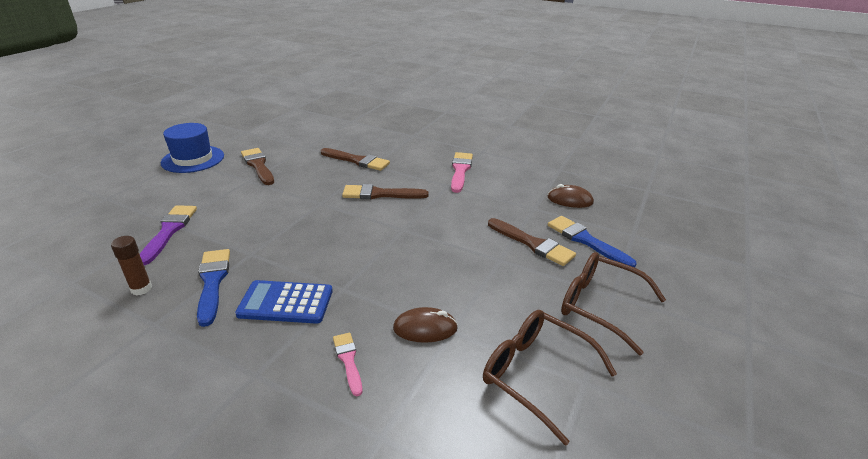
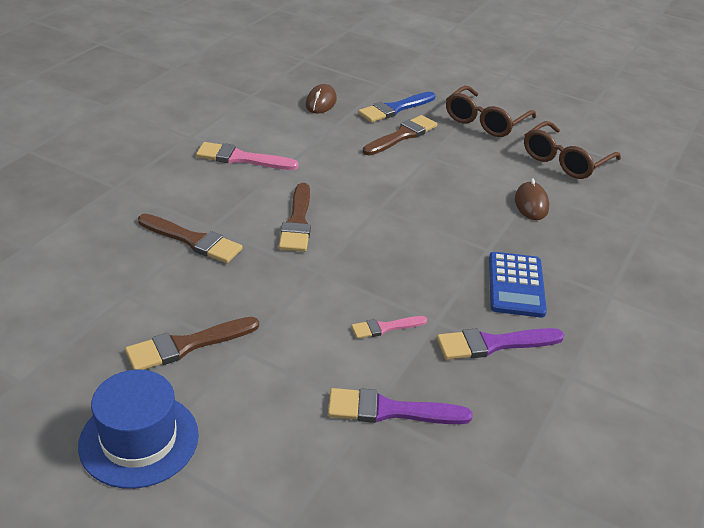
camera: 90 degrees left, 5 degrees up
brown glue stick [111,236,152,295] -> none
blue brush [197,249,230,327] -> purple brush [437,328,564,360]
brown brush [321,148,390,171] -> brown brush turned 90 degrees clockwise [138,214,243,263]
pink brush [333,333,362,396] -> pink brush moved to [351,316,427,339]

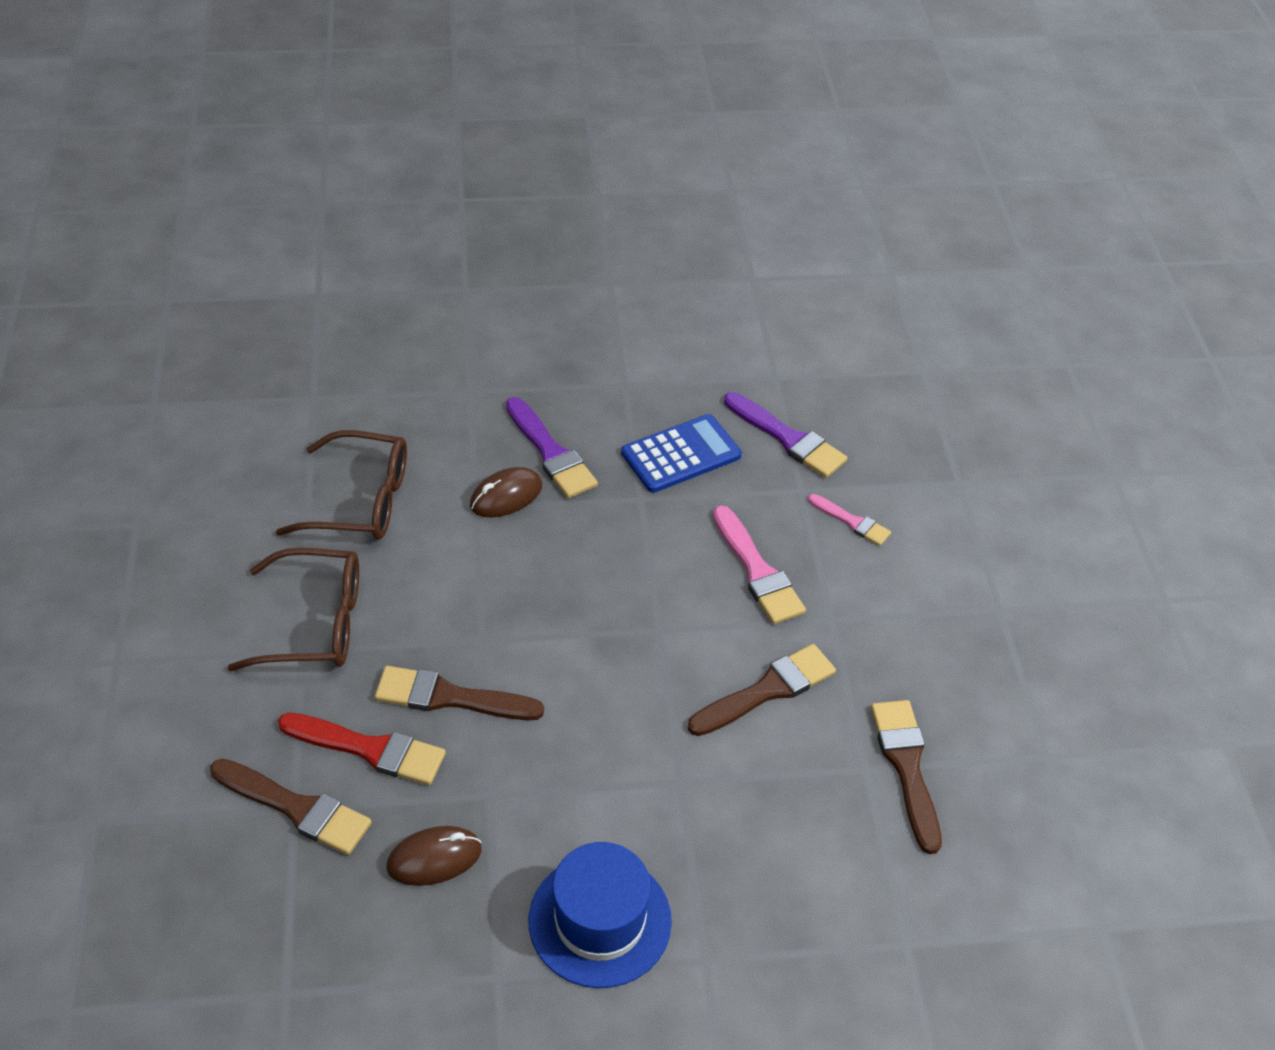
camera: 125 degrees left, 10 degrees up
blue hat [78,369,199,489] -> blue hat moved to [529,842,672,988]
brown brush [125,317,259,370] -> brown brush moved to [210,759,372,855]
pink brush [196,142,299,170] -> pink brush moved to [713,505,806,624]
purple brush [328,388,472,424] -> purple brush moved to [506,397,598,498]
blue brush [358,92,435,122] -> red brush [278,713,446,785]

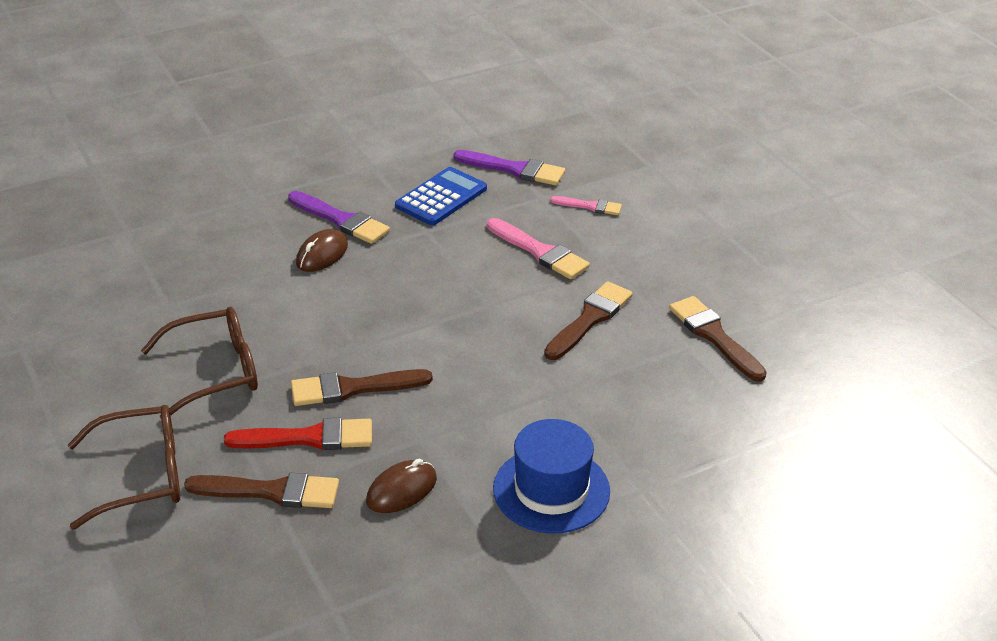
camera: 20 degrees left, 10 degrees down
brown glasses [276,430,407,540] -> brown glasses moved to [68,405,180,530]

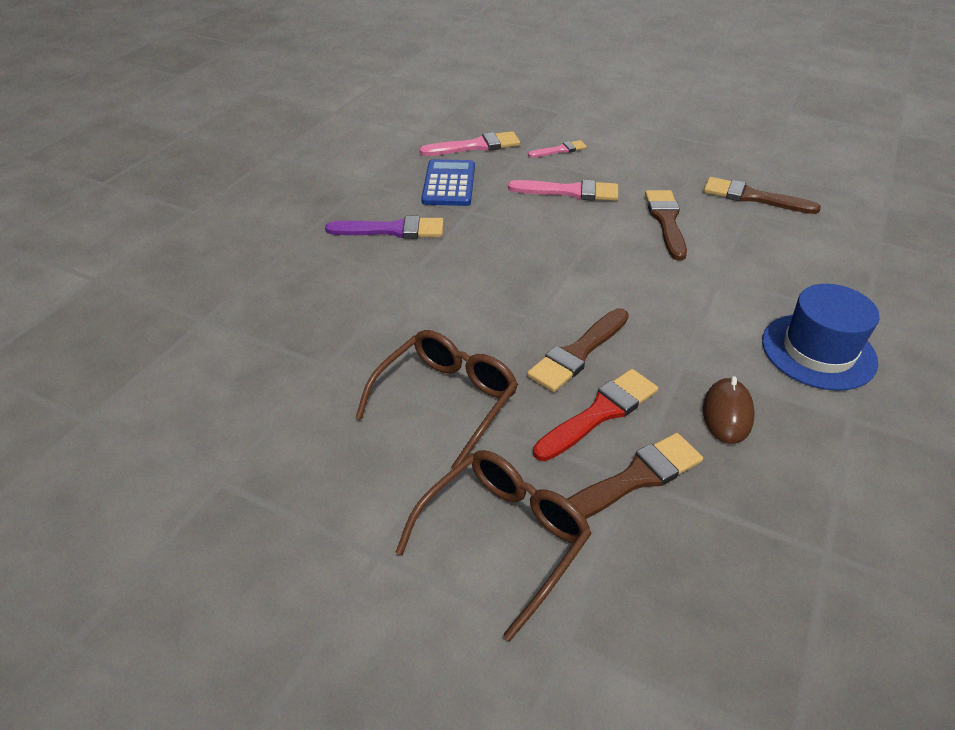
camera: 35 degrees left, 5 degrees up
brown mouse [296,229,348,272] -> none
purple brush [453,150,565,186] -> pink brush [420,131,520,156]

